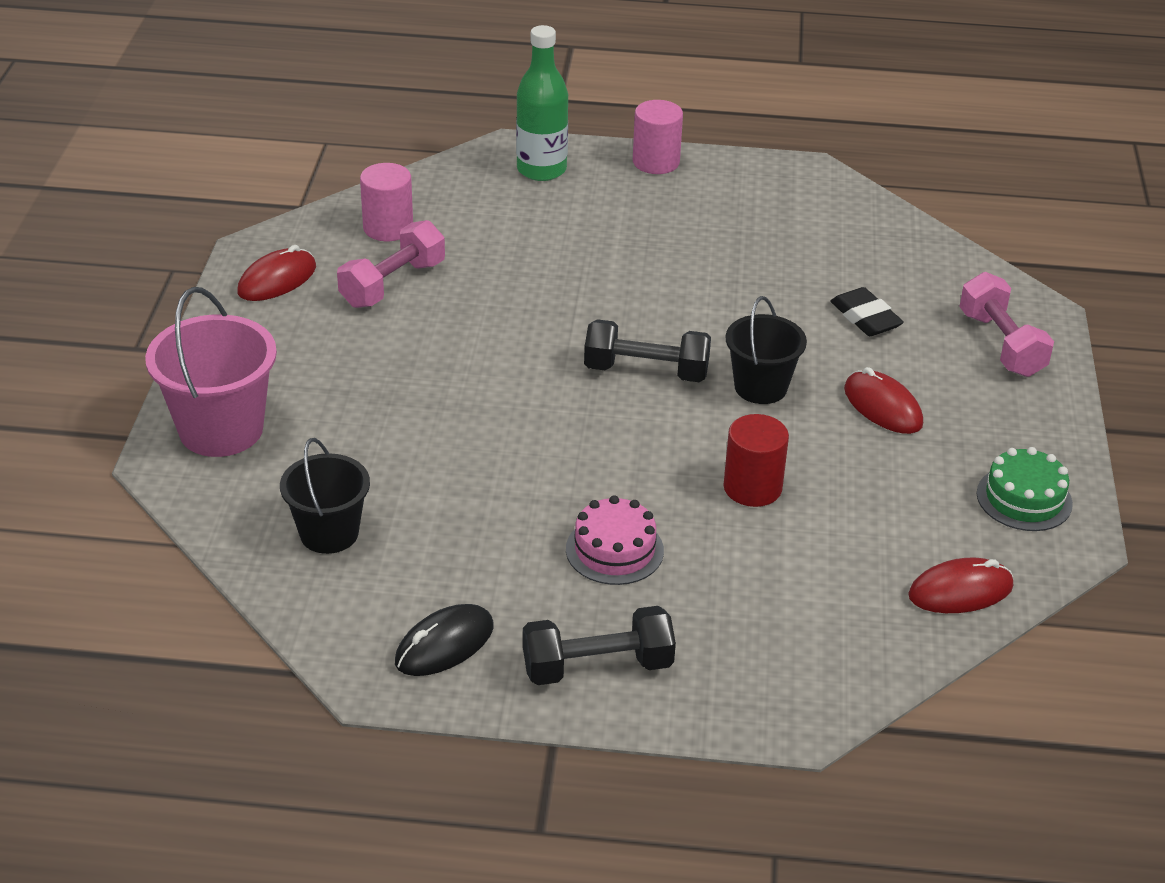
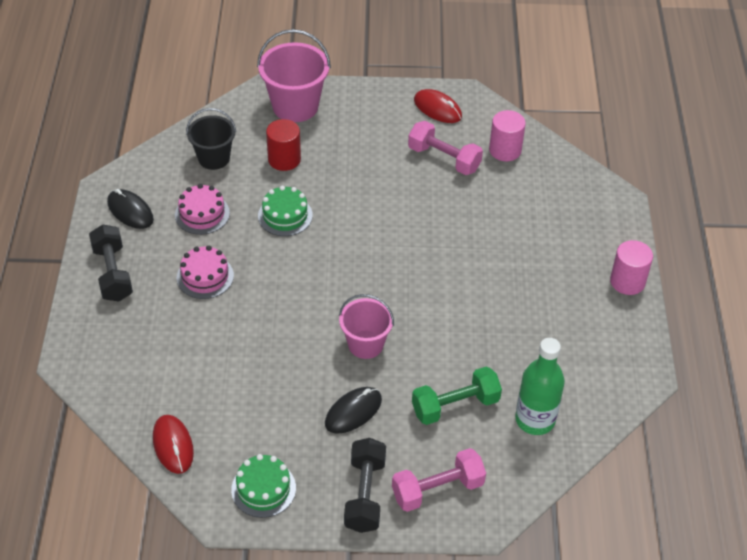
camera: 85 degrees right, 10 degrees up
green bottle [516,25,568,181] -> green bottle moved to [515,338,565,435]
black dumbbell [584,319,711,382] -> black dumbbell moved to [344,438,386,533]
red cylinder [723,414,789,507] -> red cylinder moved to [266,119,301,171]
black bucket [726,296,807,404] -> pink bucket [339,294,394,359]
black eraser [830,287,904,336] -> green dumbbell [412,366,502,425]
red mouse [844,367,923,434] -> black mouse [325,387,382,434]
none -> pink cake [175,184,230,235]
none -> green cake [258,186,313,236]

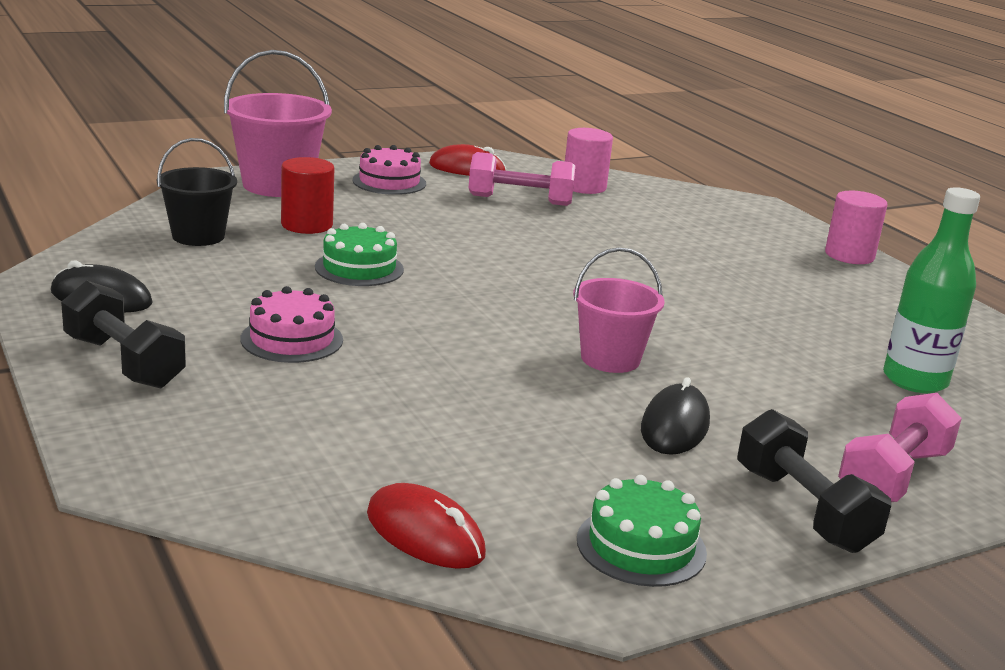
camera: 30 degrees left, 25 degrees down
pink cake [175,184,230,235] -> pink cake moved to [352,145,426,195]
green dumbbell [412,366,502,425] -> none

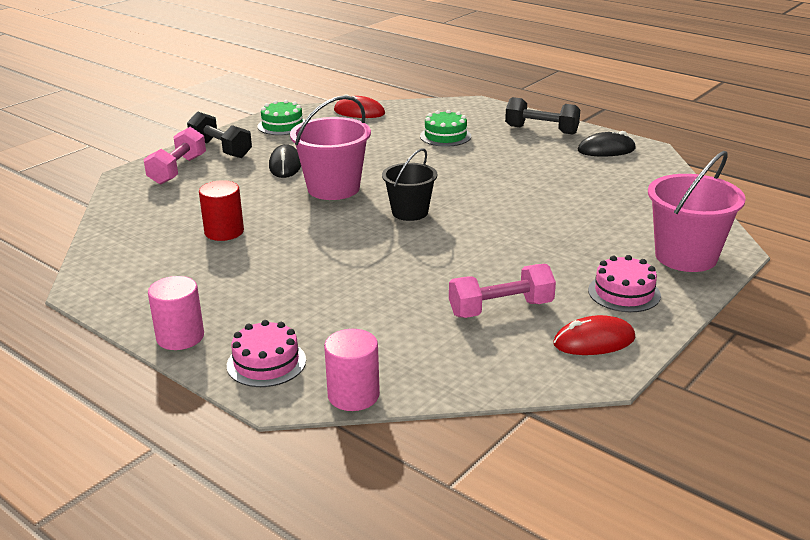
camera: 160 degrees right, 5 degrees up
black bucket [157,138,237,246] -> black bucket moved to [382,148,437,221]
pink cake [240,286,343,363] -> pink cake moved to [227,320,306,387]
red cylinder [281,157,334,234] -> red cylinder moved to [199,180,244,241]
green cake [315,223,404,286] -> green cake moved to [420,110,471,147]
pink cylinder [565,128,613,194] -> pink cylinder moved to [324,329,380,411]
pink bucket [573,247,665,373] -> pink bucket [290,95,371,200], size x1.52
green bottle [883,187,980,393] -> none

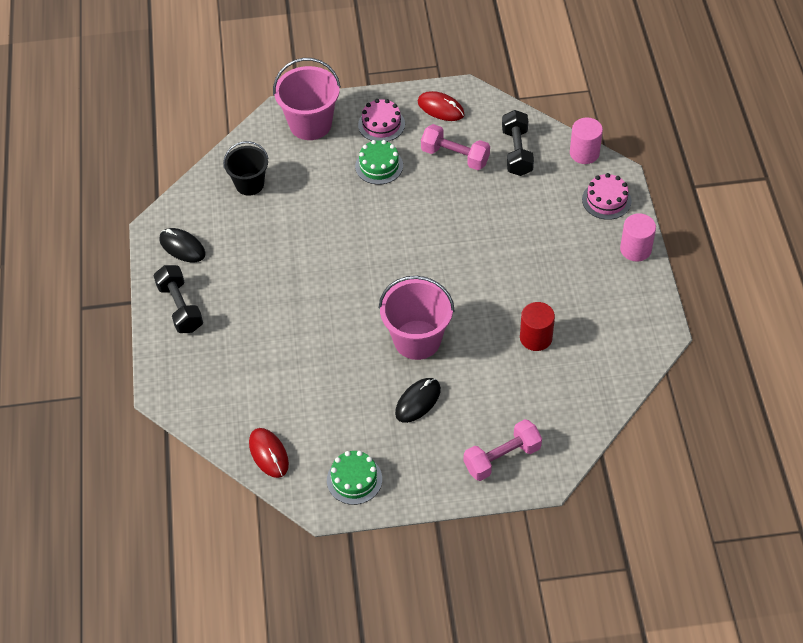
camera: 135 degrees left, 25 degrees up
black dumbbell [187,111,252,158] -> black dumbbell moved to [502,110,534,176]
black bucket [382,148,437,221] -> black bucket moved to [223,141,269,196]
green cake [420,110,471,147] -> green cake moved to [355,140,403,185]

